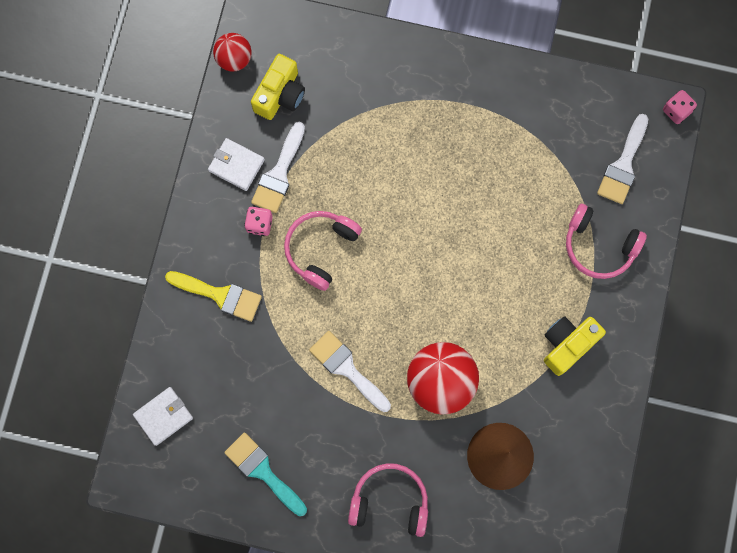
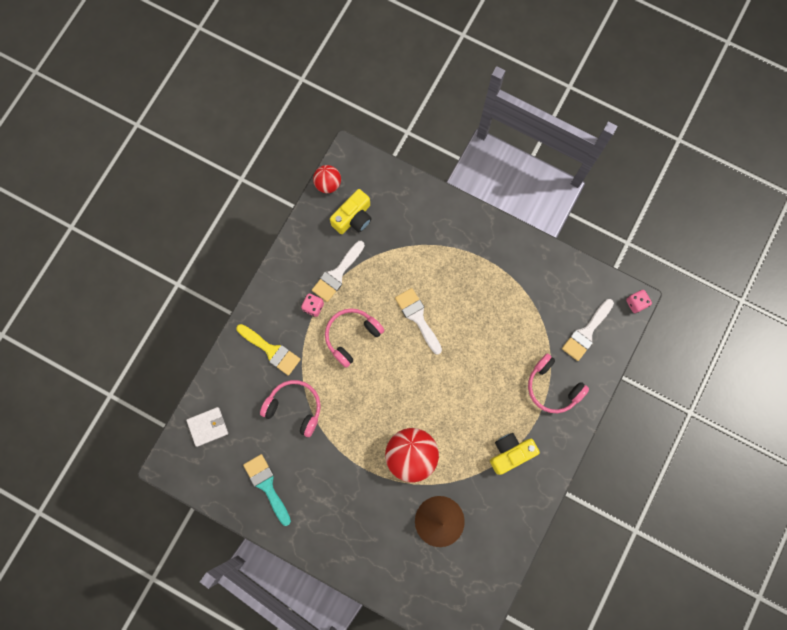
camera: 15 degrees right, 0 degrees up
white wallet [208,138,265,191] -> none
white brush [309,331,391,412] -> white brush moved to [395,288,442,355]
pink headphones [348,463,428,537] -> pink headphones moved to [260,380,321,437]

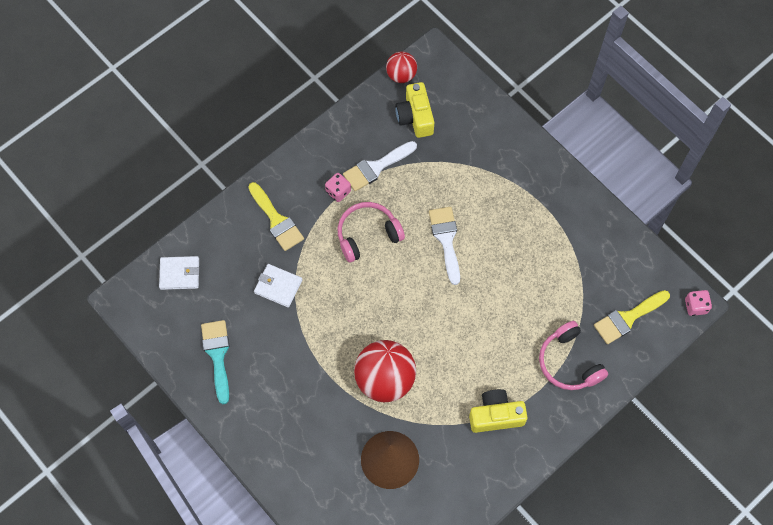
camera: 20 degrees right, 10 degrees down
pink headphones [260,380,321,437] -> white wallet [254,264,302,308]
yellow camera [330,189,372,234] -> yellow camera turned 105 degrees clockwise [395,82,434,138]
white brush [562,299,614,361] -> yellow brush [594,290,670,344]

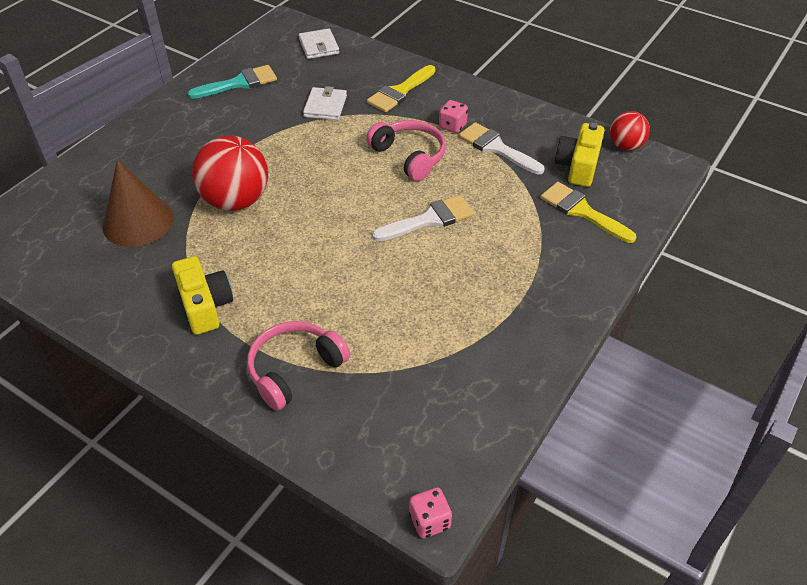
camera: 75 degrees right, 20 degrees down
yellow camera [395,82,434,138] -> yellow camera turned 45 degrees counterclockwise [555,123,604,187]
yellow brush [594,290,670,344] -> yellow brush moved to [540,182,636,243]

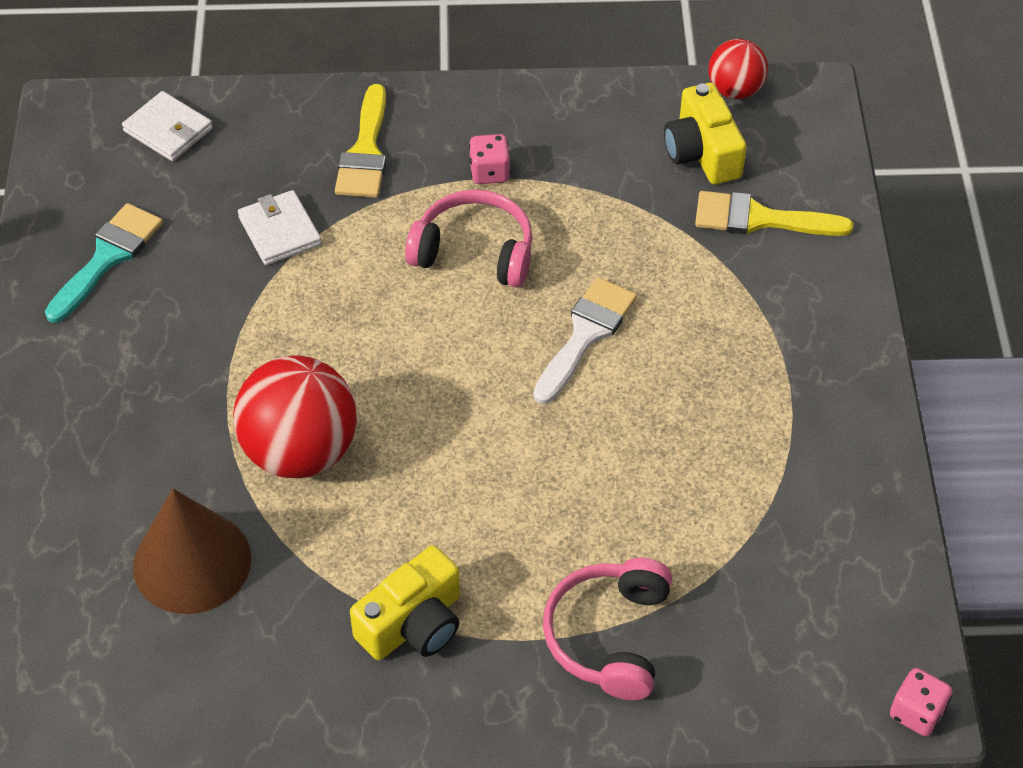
camera: 35 degrees left, 5 degrees up
yellow camera [172,256,233,335] -> yellow camera turned 105 degrees clockwise [350,545,460,660]
white brush [458,122,544,174] -> none

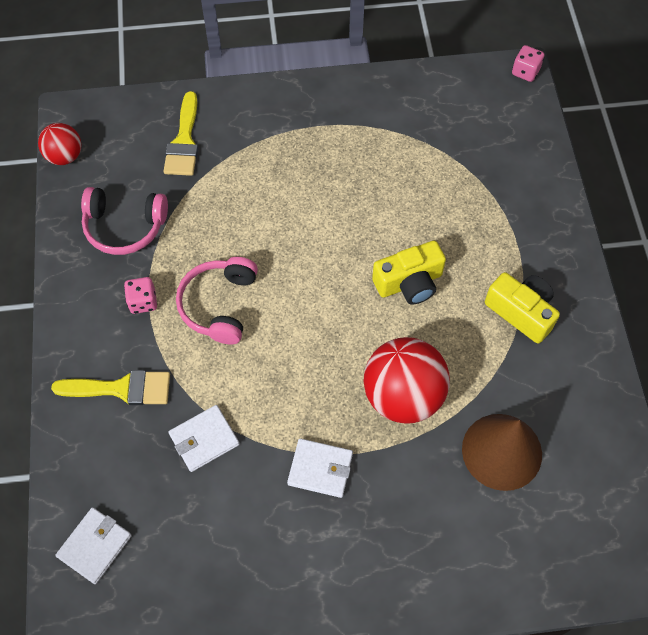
camera: 95 degrees left, 10 degrees up
turquoise brush [45,203,163,323] -> none
white brush [533,277,637,404] -> none
pink headphones [543,558,672,700] -> pink headphones moved to [81,187,168,255]
yellow camera [664,83,747,184] -> yellow camera moved to [372,240,446,305]
none -> white wallet [287,438,353,498]

